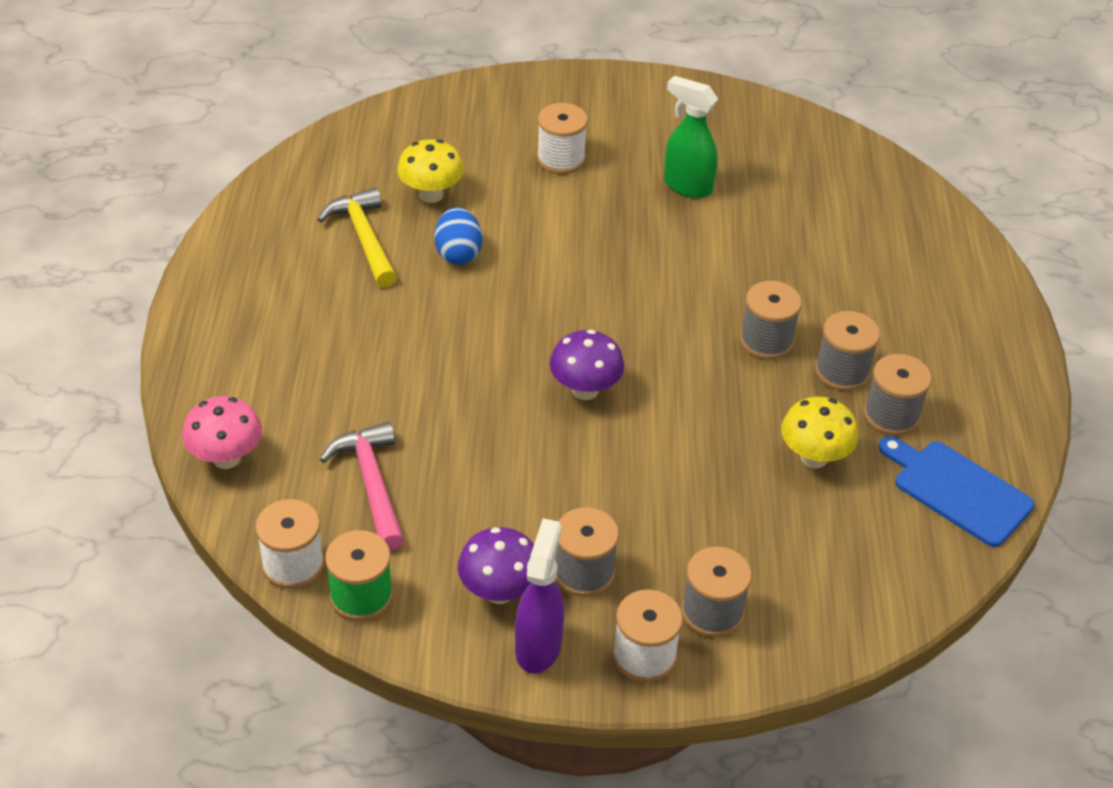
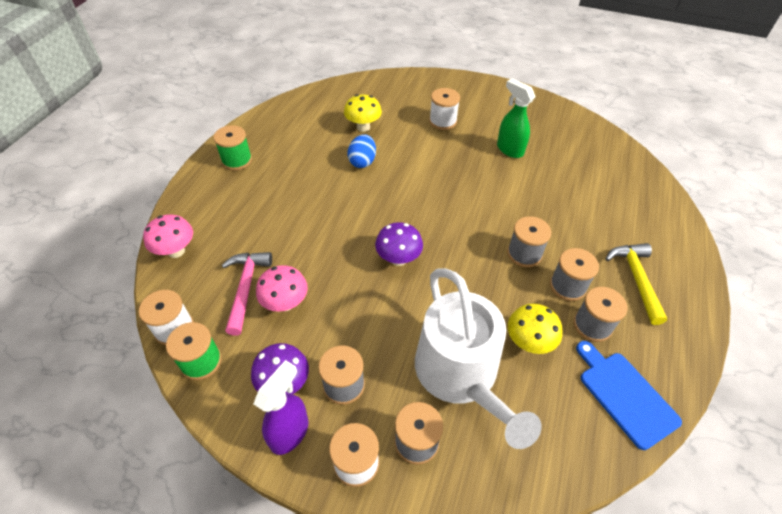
camera: 20 degrees right, 5 degrees up
yellow hammer [317,188,397,288] -> yellow hammer moved to [605,243,667,325]
none -> green spool [213,125,252,170]
none -> pink mushroom [256,265,308,312]
none -> white watering can [415,268,541,449]

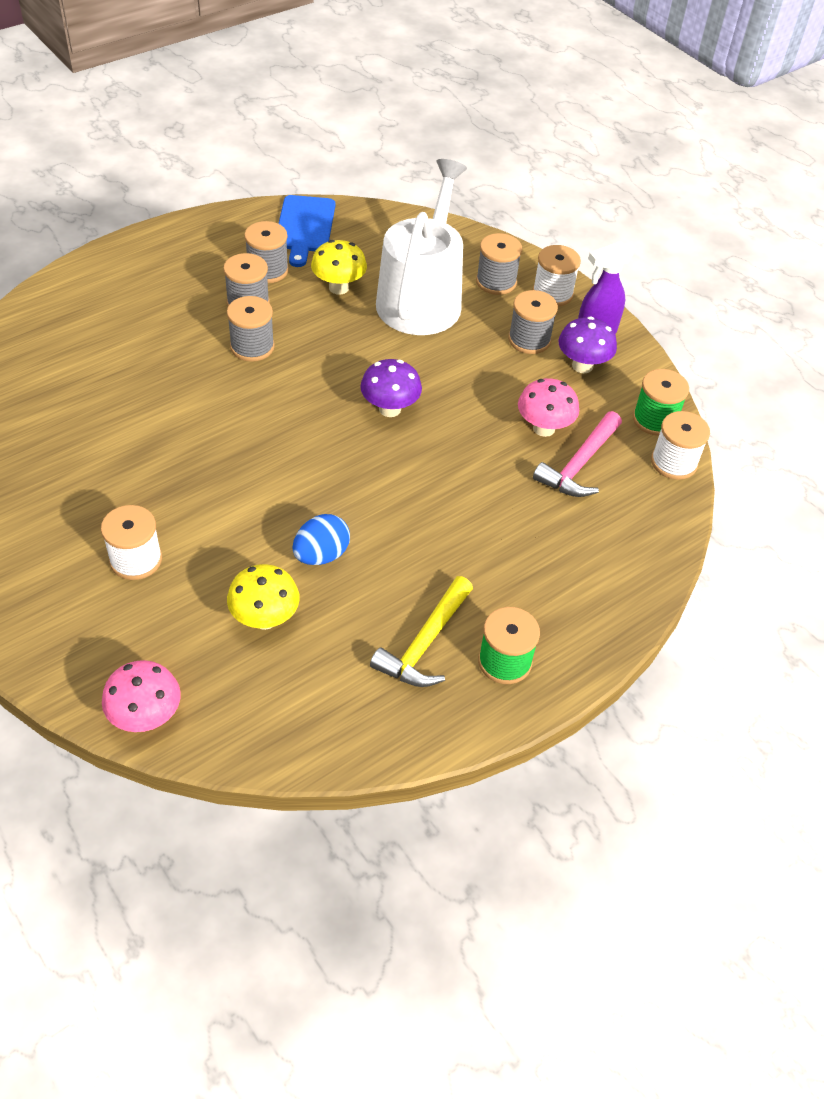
camera: 150 degrees left, 0 degrees up
pink mushroom [143,214,193,258] -> pink mushroom moved to [102,660,181,732]
green spray bottle [497,78,536,158] -> none
yellow hammer [605,243,667,325] -> yellow hammer moved to [370,576,473,687]

